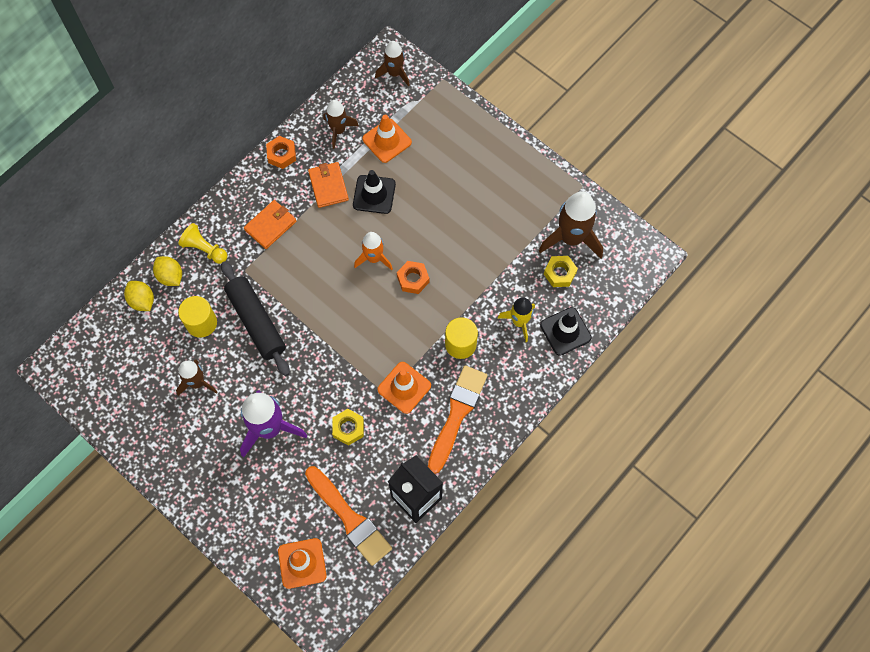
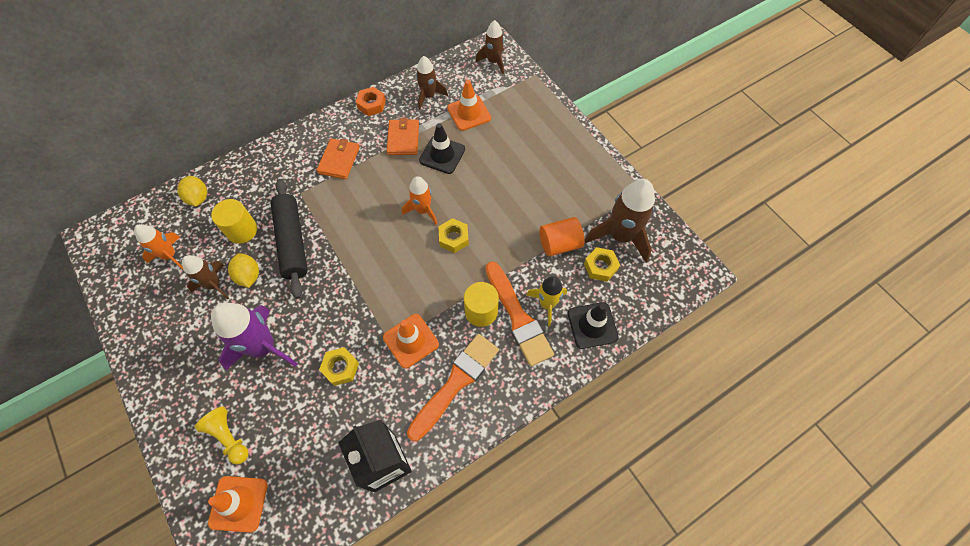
camera: 15 degrees right, 5 degrees down
yellow lemon [153,256,182,286] -> yellow lemon moved to [228,253,259,288]
yellow pawn [179,223,227,264] -> yellow pawn moved to [195,406,249,465]
orange wallet [244,200,296,249] -> orange wallet turned 45 degrees counterclockwise [317,138,360,179]
orange brush [305,466,392,566] -> orange brush moved to [485,261,554,366]
orange nut [397,261,429,294] -> yellow nut [438,218,469,253]
none -> orange rocket [134,224,183,269]
none -> orange cylinder [539,217,585,257]

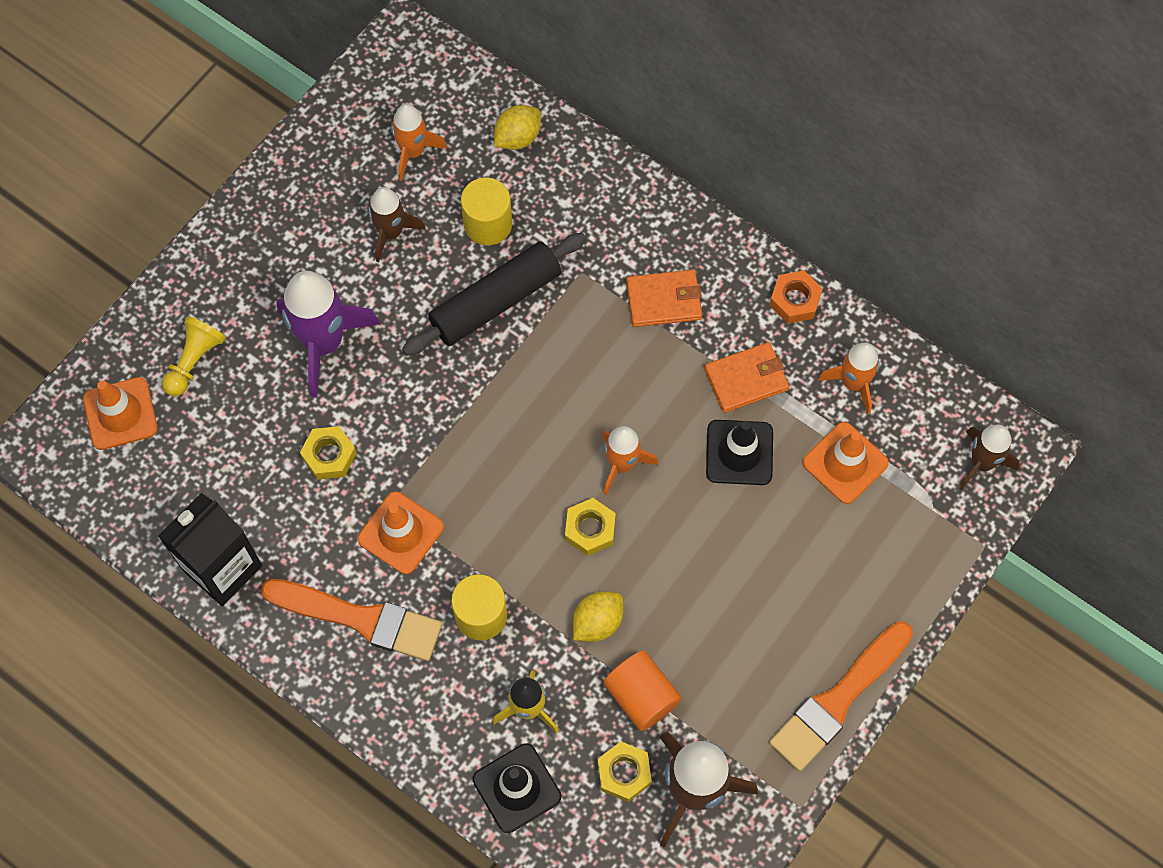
camera: 70 degrees right, 5 degrees up
yellow lemon [228,253,259,288] -> yellow lemon moved to [573,591,623,642]
brown rocket [416,56,448,110] -> orange rocket [818,342,880,414]
orange brush [485,261,554,366] -> orange brush moved to [769,621,913,771]

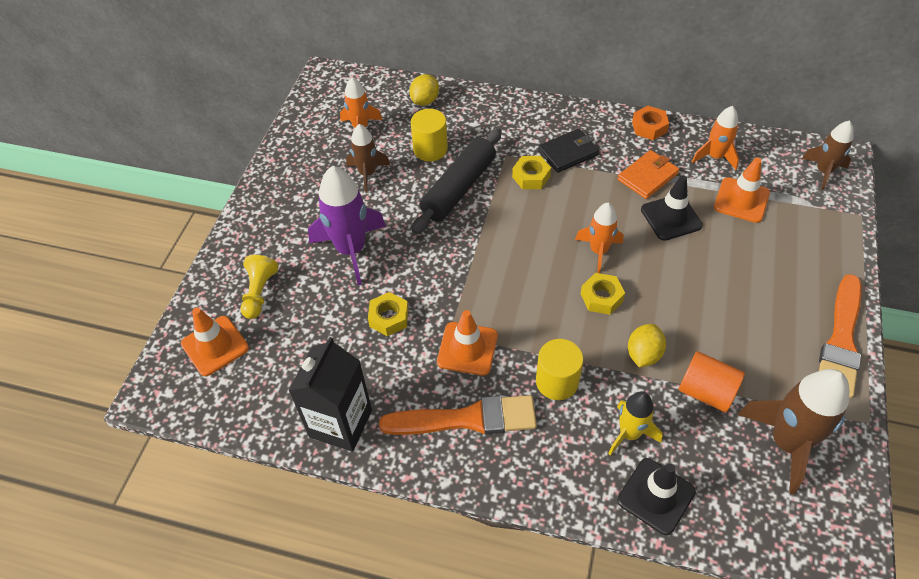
camera: 20 degrees left, 15 degrees down
yellow nut [598,741,652,802] -> yellow nut moved to [512,156,551,189]
orange wallet [626,270,702,327] -> black wallet [538,129,599,173]

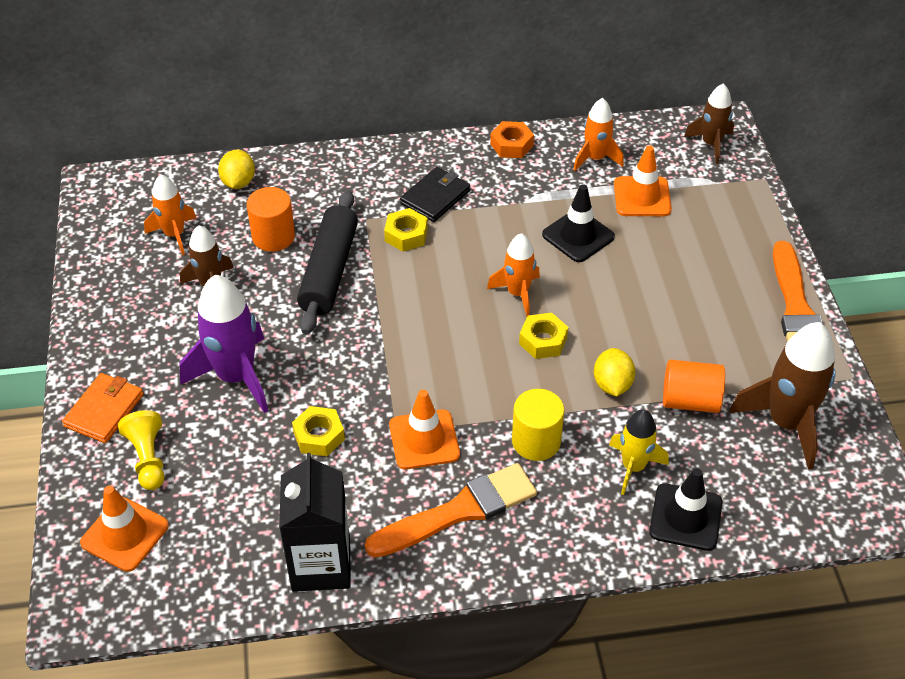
camera: 25 degrees left, 5 degrees down
yellow cylinder [411,109,448,161] -> orange cylinder [247,187,295,252]
orange wallet [618,150,679,199] -> orange wallet moved to [62,373,144,443]

